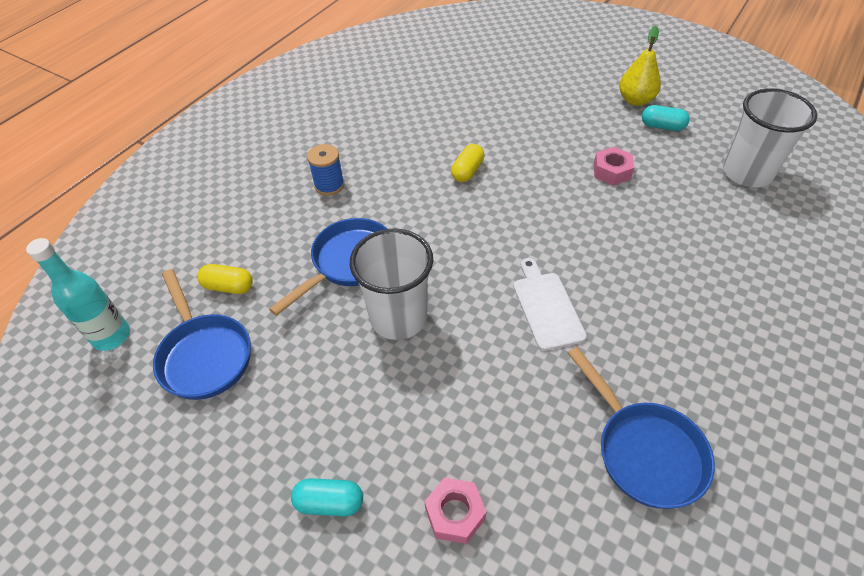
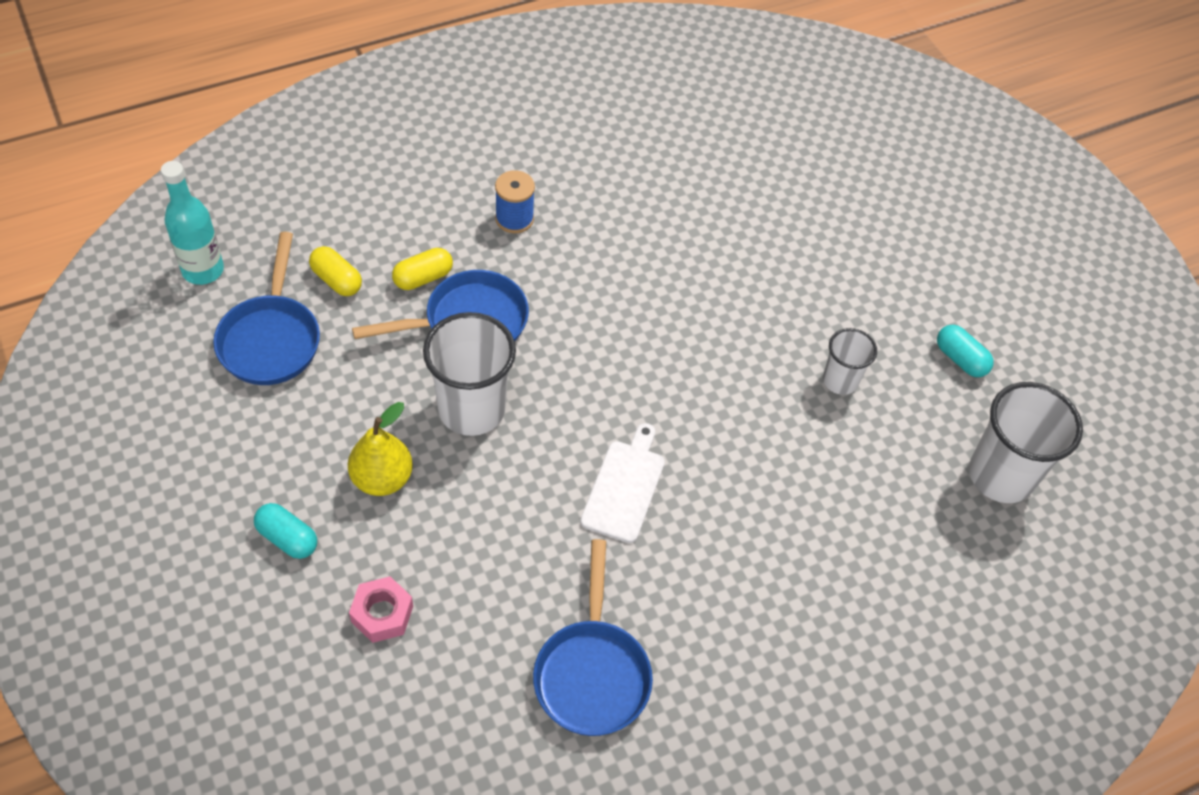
camera: 25 degrees right, 5 degrees up
yellow capsule [451,144,484,182] -> yellow capsule moved to [392,248,453,290]
pink nut [593,147,634,186] -> white cup [823,328,877,395]
yellow pear [619,26,661,106] -> yellow pear moved to [348,402,413,496]

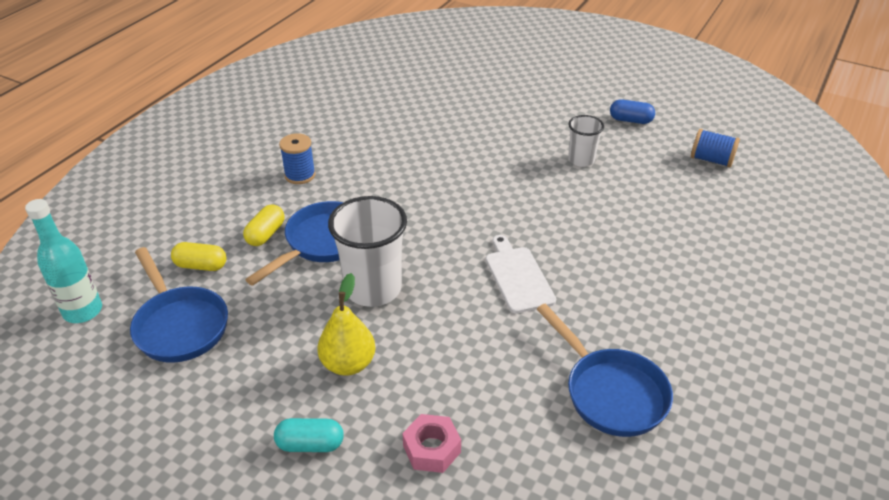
camera: 30 degrees left, 15 degrees down
turquoise capsule [937,325,994,377] -> blue capsule [610,99,655,124]
white cup [969,382,1083,503] -> blue spool [691,129,740,168]

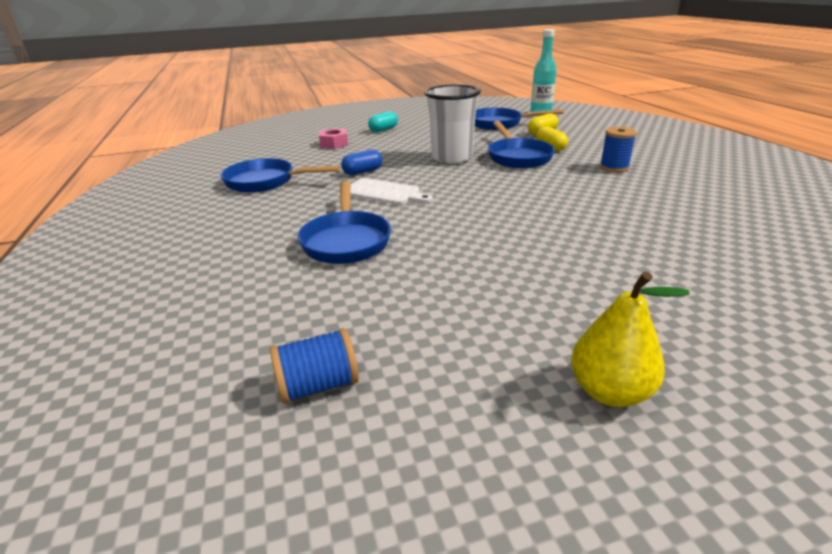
camera: 135 degrees right, 10 degrees down
yellow pear [317,273,376,376] -> yellow pear moved to [571,271,690,407]
white cup [568,115,604,167] -> none
blue capsule [610,99,655,124] -> blue capsule moved to [341,150,382,175]
none -> blue pan [298,181,391,264]

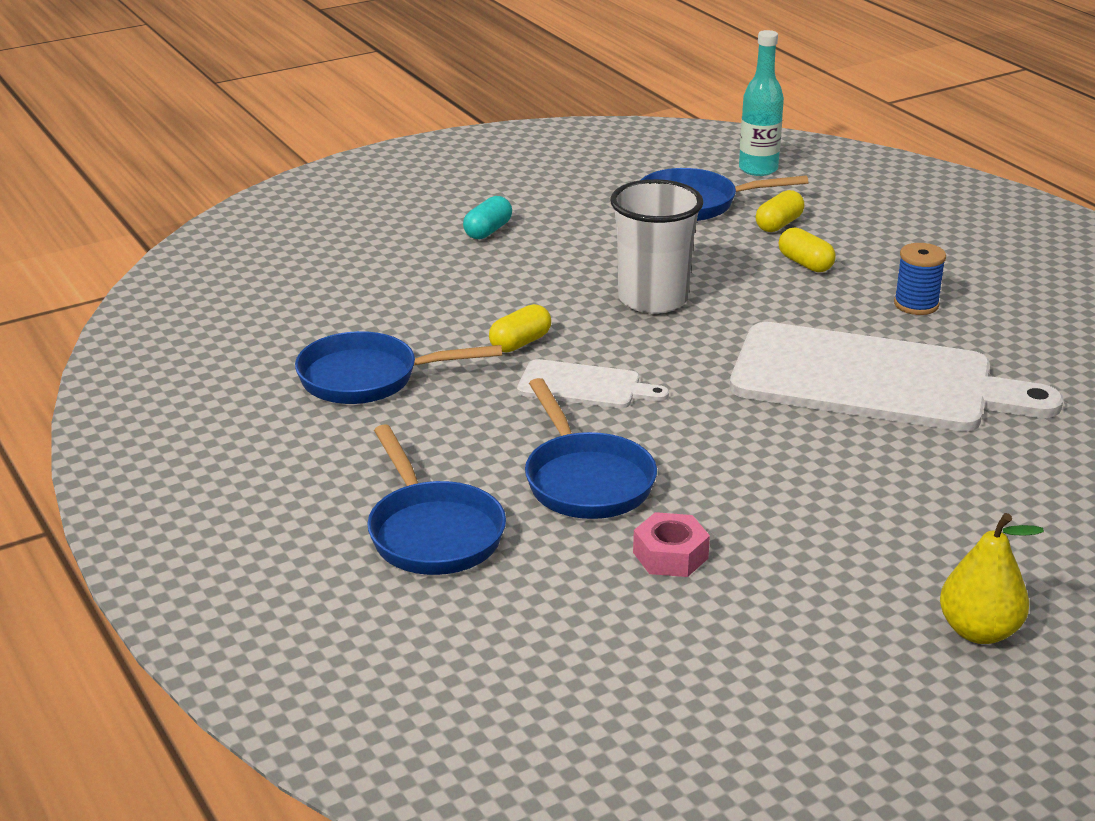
camera: 15 degrees left, 0 degrees up
blue spool [270,328,359,403] -> none
pink nut [319,128,348,149] -> pink nut moved to [633,512,710,577]
blue capsule [341,150,382,175] -> yellow capsule [489,304,551,352]
blue pan [488,121,555,168] -> blue pan moved to [367,424,506,575]
none -> white cutting board [730,322,1063,432]

